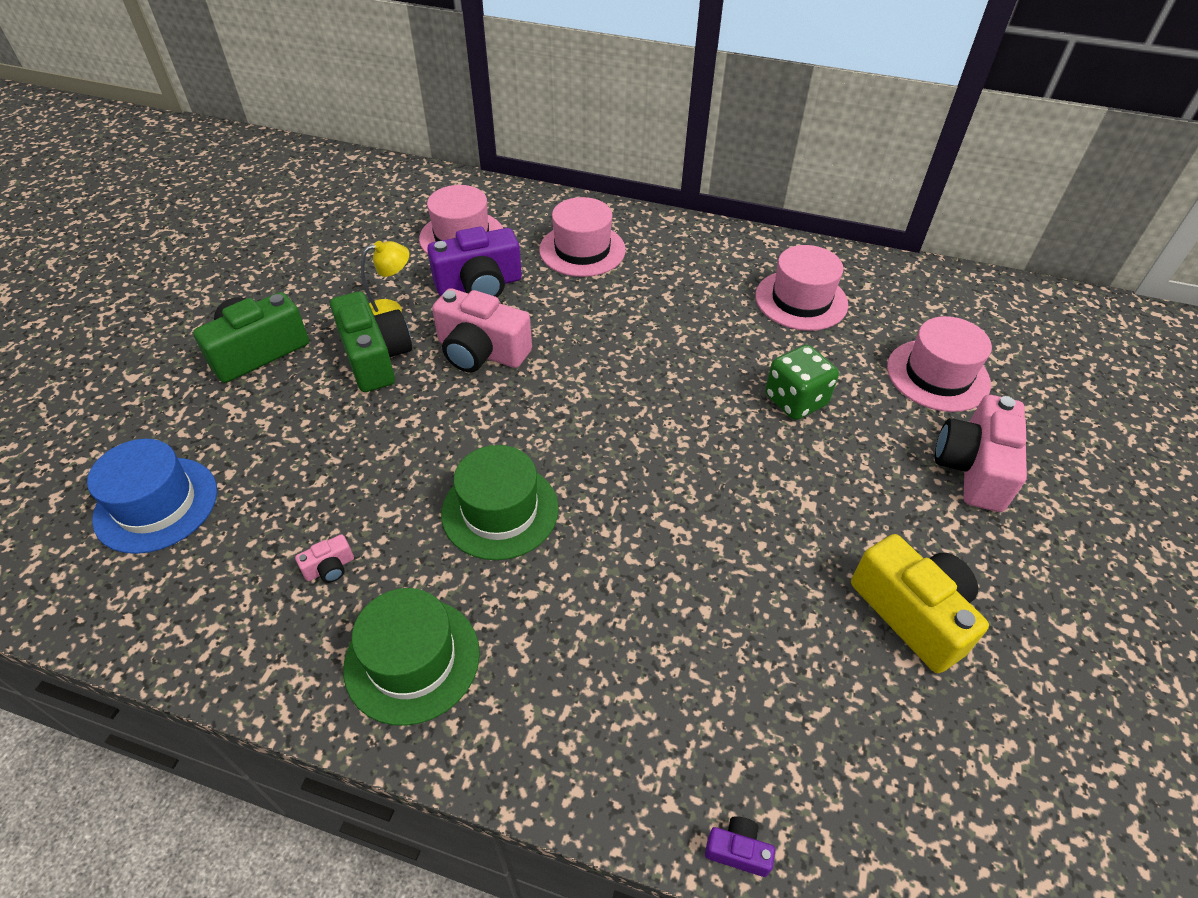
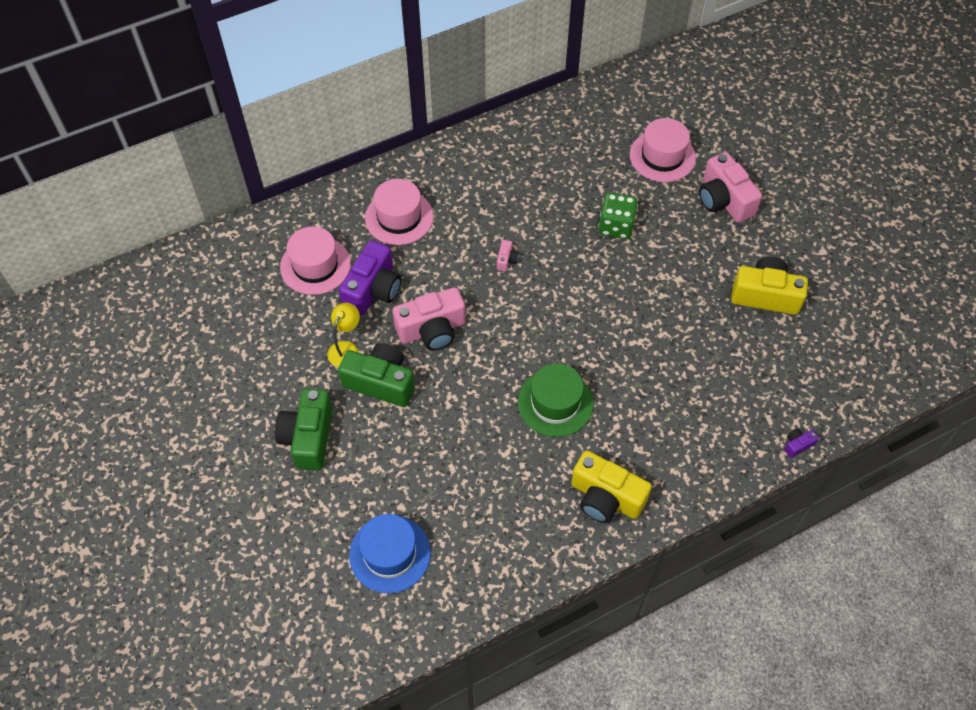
camera: 45 degrees left, 10 degrees up
pink camera [295,534,354,583] -> pink camera moved to [497,240,519,271]
green hat [343,588,480,726] -> yellow camera [571,451,652,523]
pink hat [756,245,848,331] -> none

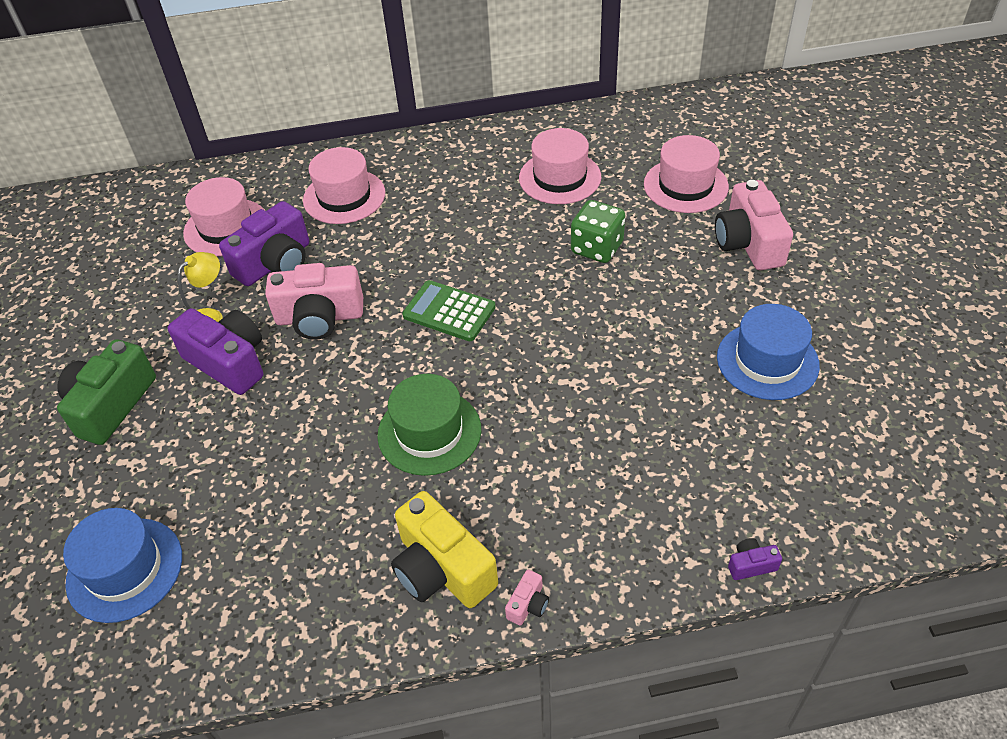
camera: 20 degrees right, 10 degrees down
green camera [338,343,415,407] -> purple camera [167,308,263,395]
pink camera [497,240,519,271] -> pink camera moved to [505,570,549,626]
yellow camera [731,257,808,315] -> blue hat [717,304,820,400]
none -> green calculator [402,280,496,341]
none -> pink hat [519,128,601,204]

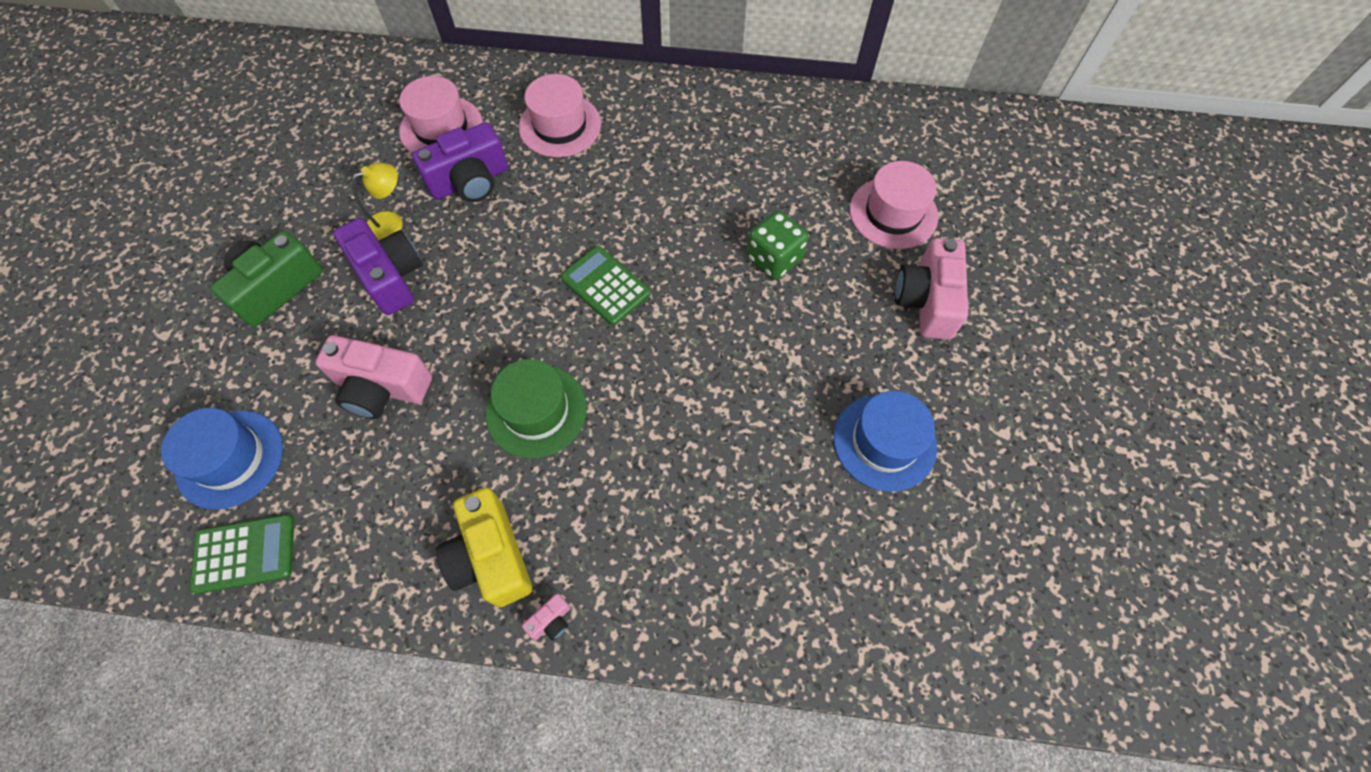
camera: 15 degrees right, 15 degrees up
pink camera [265,263,363,340] -> pink camera moved to [315,335,432,419]
pink hat [519,128,601,204] -> none
purple camera [728,538,782,580] -> none
none -> green calculator [190,514,294,594]

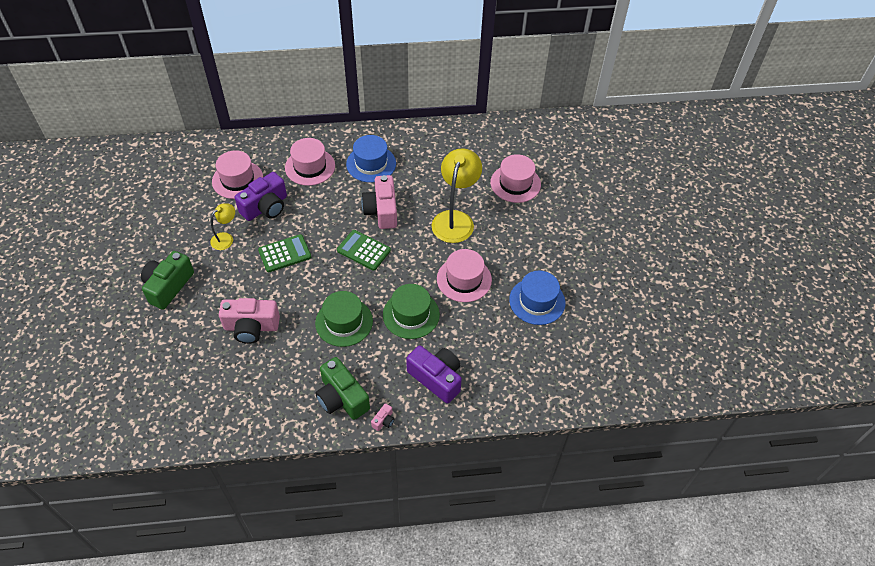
camera: 15 degrees left, 10 degrees down
blue hat [161,408,283,510] -> blue hat moved to [346,135,396,183]
green calculator [190,514,294,594] -> green calculator moved to [258,234,311,272]
purple camera [333,218,423,315] -> purple camera moved to [406,346,462,404]
yellow camera [436,487,532,608] -> green camera [315,357,370,420]
green dice [747,211,808,280] -> yellow lamp [432,148,482,243]
pink camera [895,238,968,340] -> pink camera moved to [361,175,397,229]
none -> green hat [383,284,440,339]
none -> pink hat [437,249,492,302]

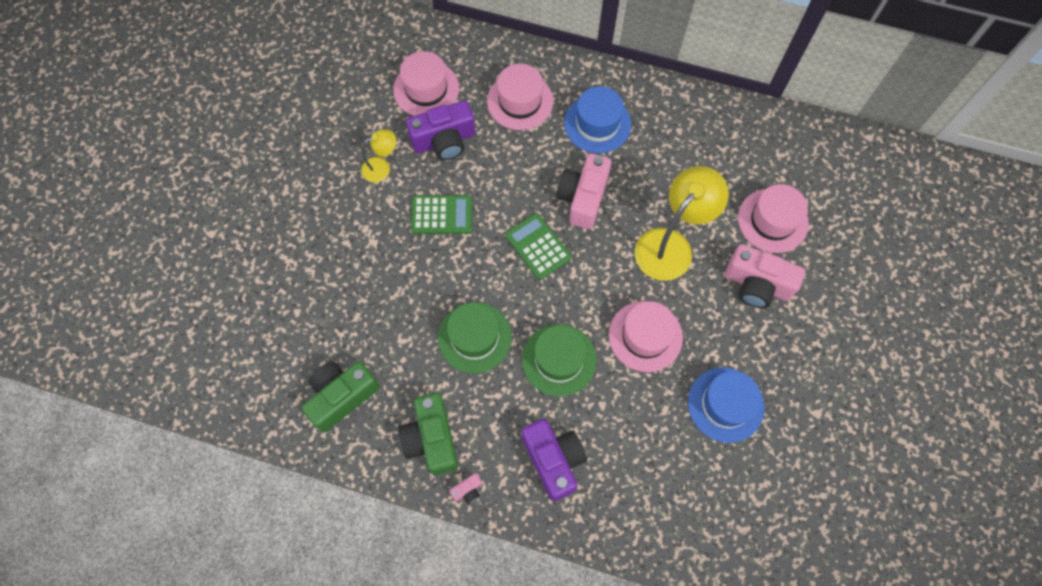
camera: 25 degrees right, 15 degrees up
green camera [141,251,194,310] -> green camera moved to [301,362,380,432]
pink camera [219,298,280,344] -> pink camera moved to [725,244,805,308]

